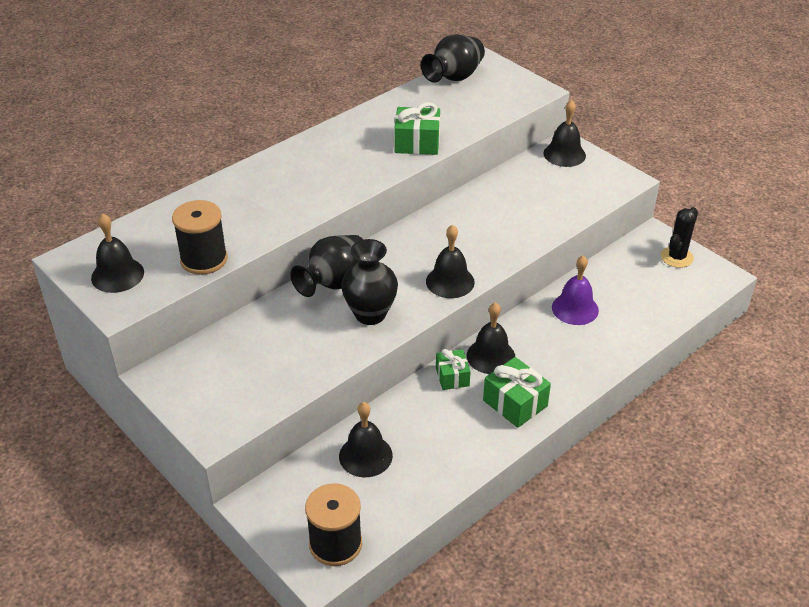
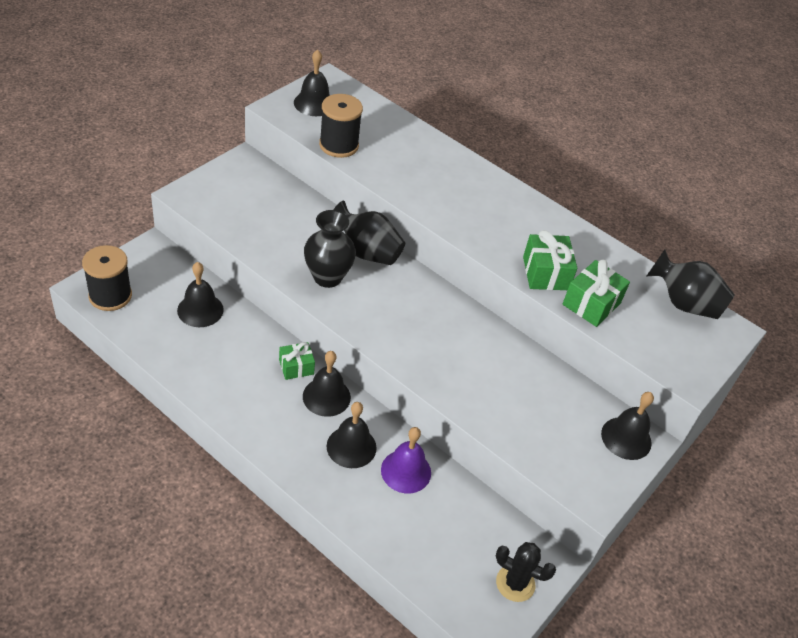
camera: 75 degrees right, 5 degrees up
black bell [426,224,475,298] -> black bell moved to [327,402,377,468]
green gift [483,357,551,428] -> green gift moved to [563,260,630,327]

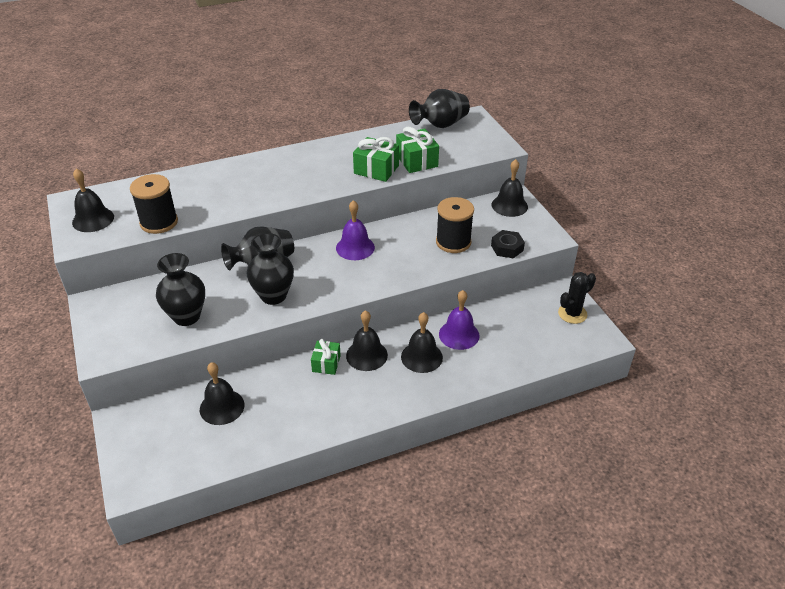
camera: 55 degrees left, 5 degrees down
black spool [82,245,132,311] -> black spool moved to [436,197,474,253]
none -> black vase [156,253,205,326]
none -> purple bell [336,200,375,260]
none -> black nut [491,230,525,258]

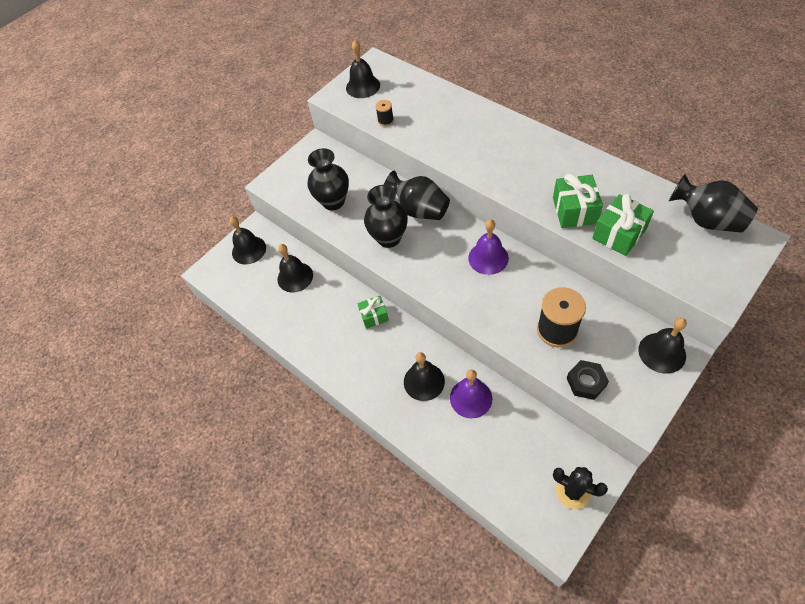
camera: 70 degrees right, 15 degrees up
black spool [130,174,178,234] -> black spool [375,100,394,126], size x0.48
black bell [346,310,388,371] -> black bell moved to [229,216,266,264]

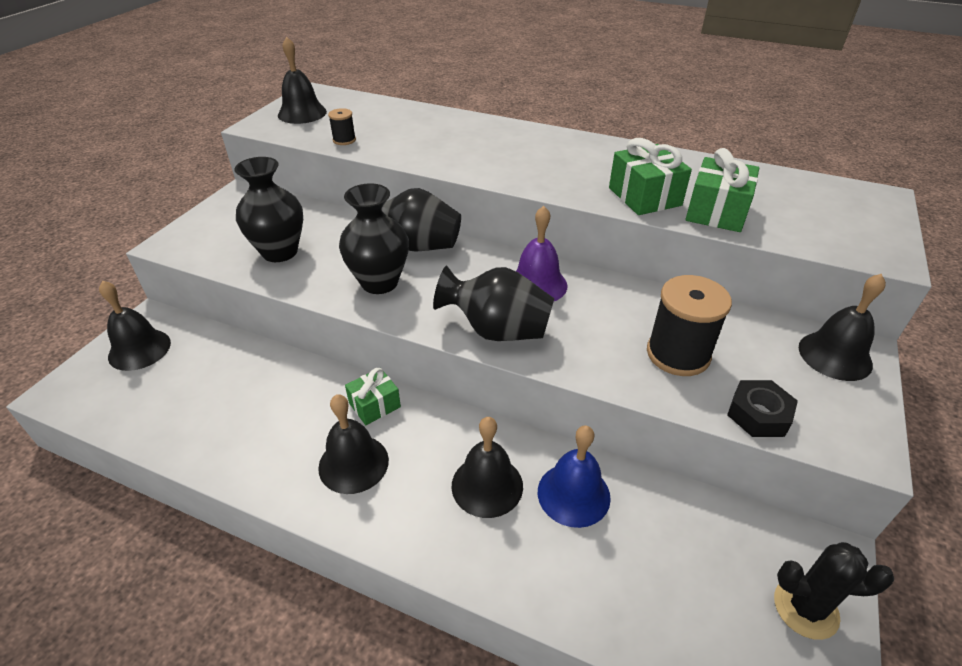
camera: 25 degrees left, 15 degrees down
black bell [277,244,313,293] -> black bell moved to [318,394,389,494]
purple bell [450,370,492,418] -> blue bell [538,426,611,528]
black vase [669,174,758,233] -> black vase moved to [433,266,554,341]

